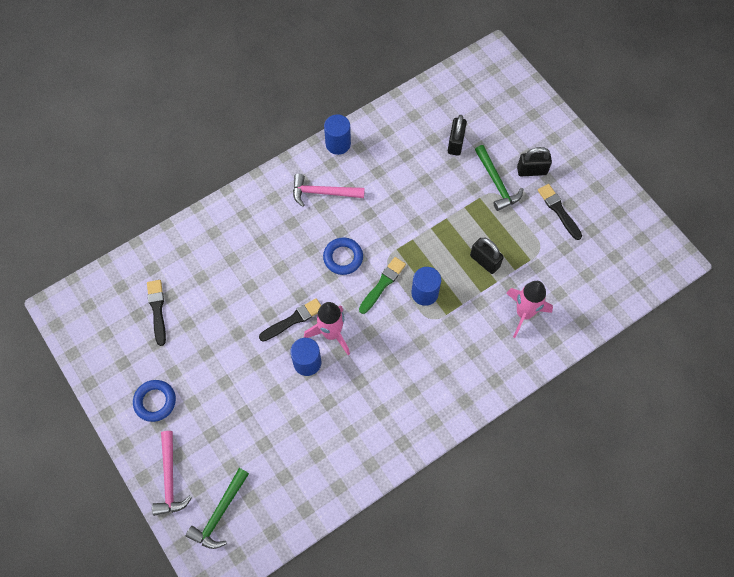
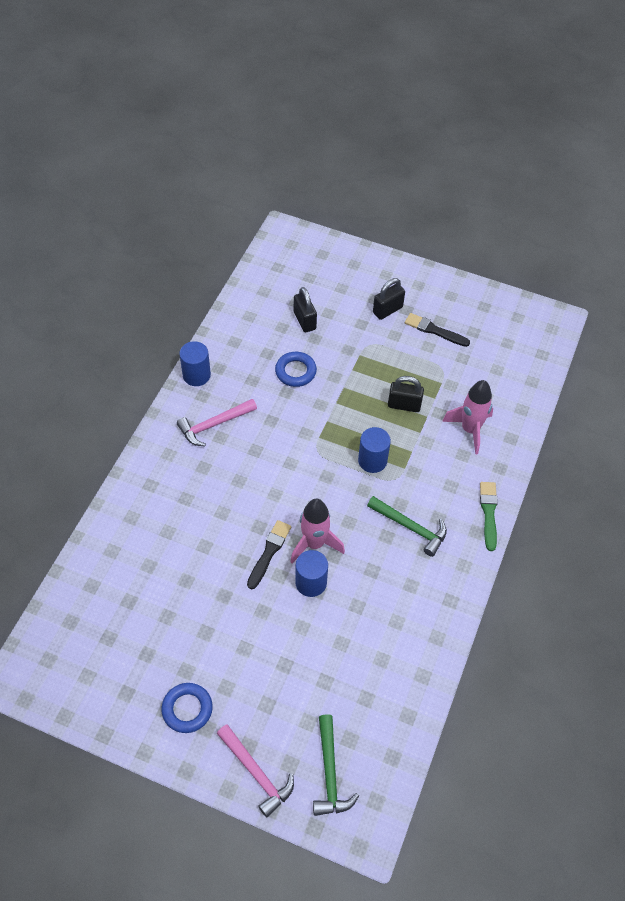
camera: 35 degrees left, 10 degrees down
black brush [147,280,166,346] -> none
blue ring [323,238,363,275] -> blue ring moved to [275,352,317,387]
green brush [359,257,406,314] -> green brush moved to [480,482,498,551]
green hammer [475,145,523,211] -> green hammer moved to [367,496,447,557]

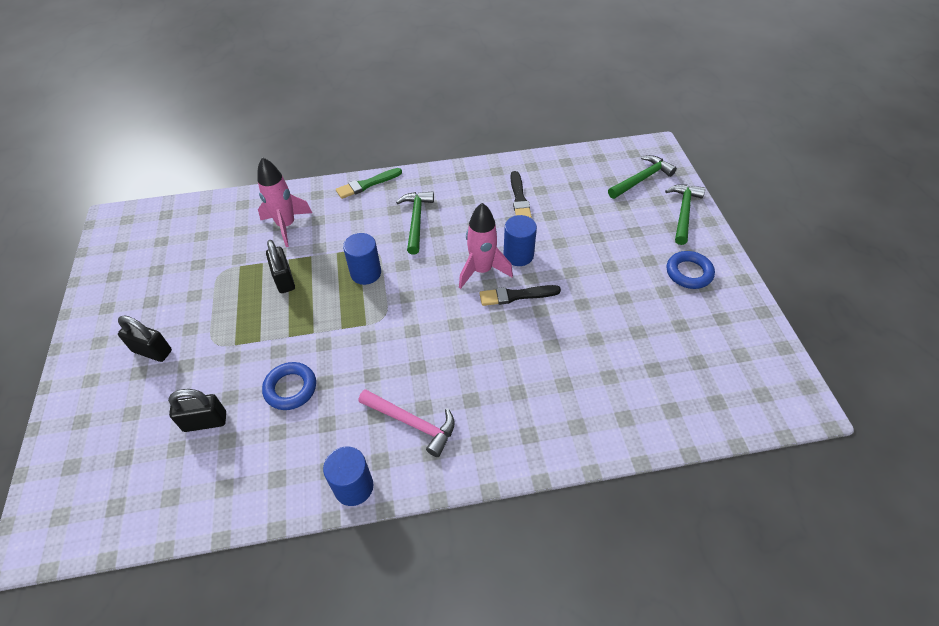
camera: 120 degrees left, 5 degrees down
pink hammer [217,724,294,817] -> green hammer [665,184,705,245]
black padlock [294,287,317,332] -> black padlock turned 45 degrees clockwise [168,389,226,432]
black brush [405,313,470,347] -> black brush moved to [510,171,532,218]

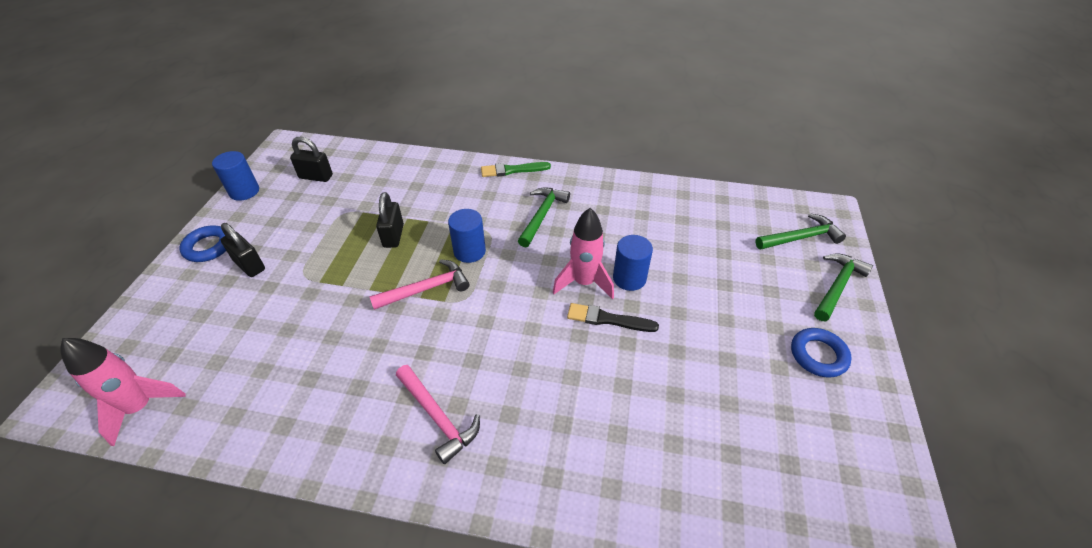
camera: 20 degrees right, 5 degrees down
black padlock [168,389,226,432] -> black padlock moved to [290,137,333,182]
pink rocket [257,157,312,247] -> pink rocket moved to [60,338,186,446]
blue ring [262,362,316,410] -> blue ring moved to [179,225,226,262]
blue cylinder [323,446,373,506] -> blue cylinder moved to [212,151,259,201]
black brush [510,171,532,218] -> none
none -> pink hammer [369,259,470,310]

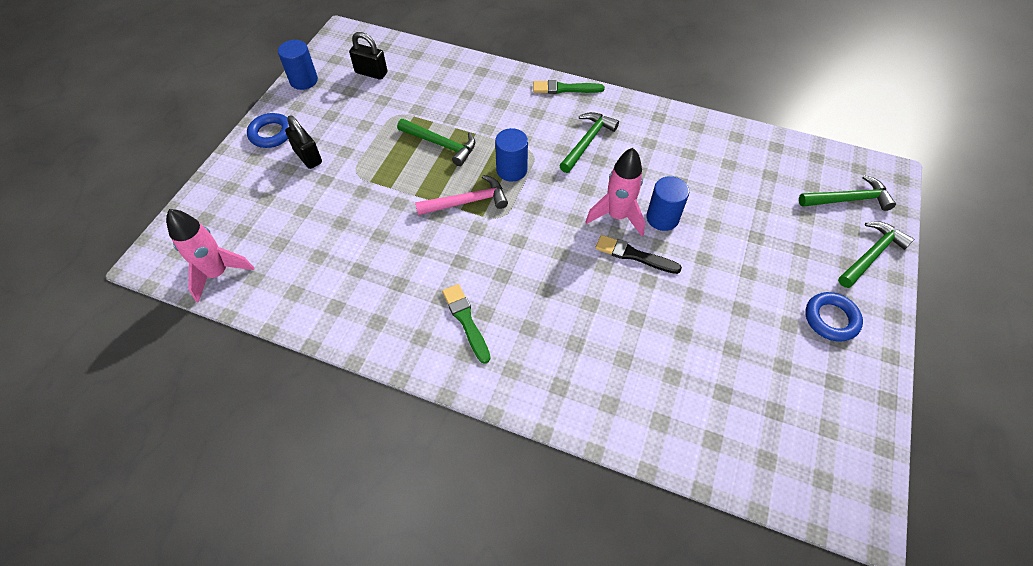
camera: 10 degrees right, 10 degrees up
black padlock [376,192,404,248] -> green hammer [397,119,475,166]
pink hammer [396,365,480,464] -> green brush [442,284,491,364]

